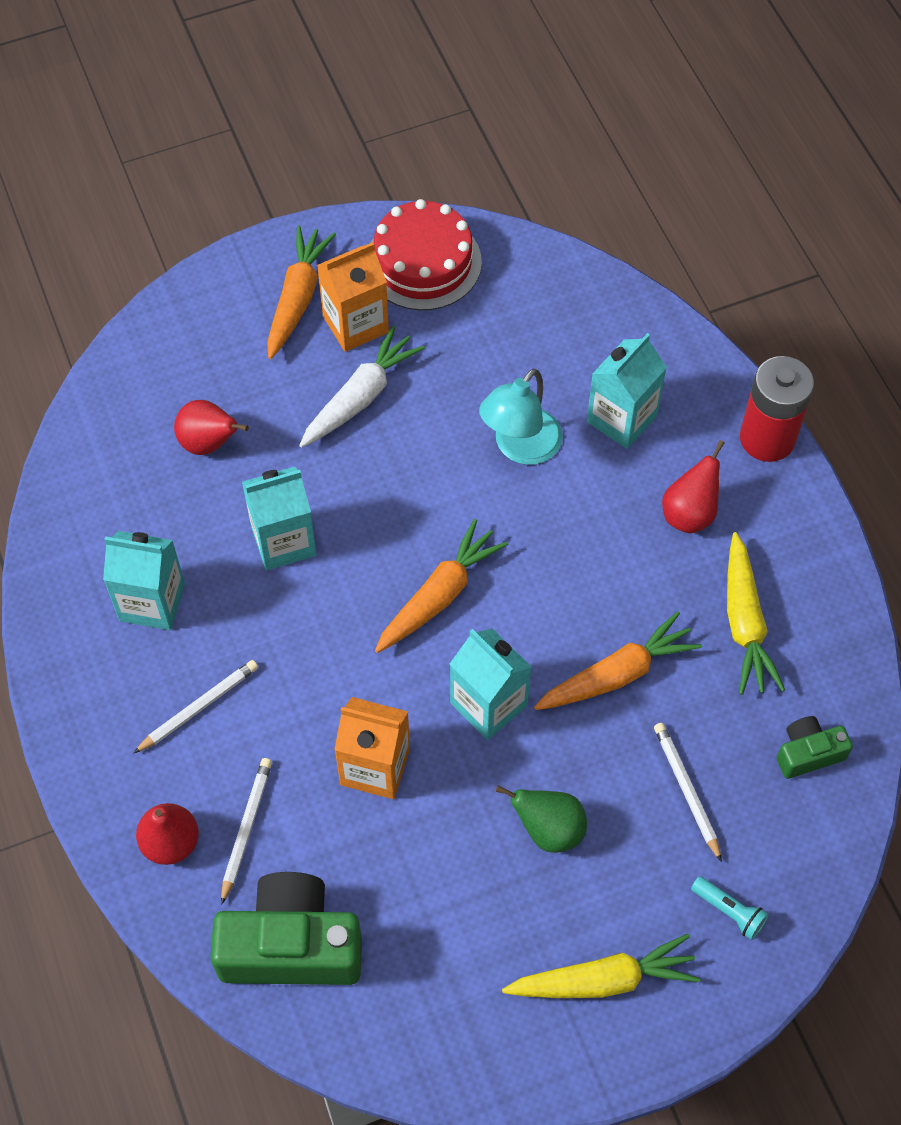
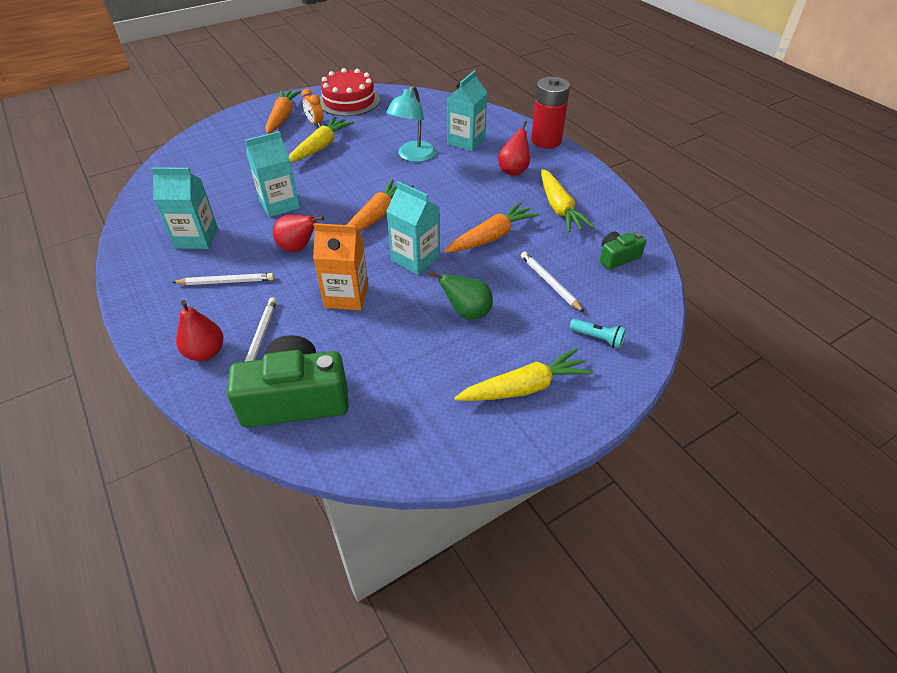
camera: 10 degrees left, 15 degrees down
white pencil [133,660,258,754] -> white pencil turned 45 degrees clockwise [172,273,274,285]
red pear [174,400,249,455] -> red pear moved to [273,215,324,252]
white carrot [299,326,425,448] -> yellow carrot [289,117,354,163]
orange carton [317,242,389,352] -> orange clock [302,89,323,127]

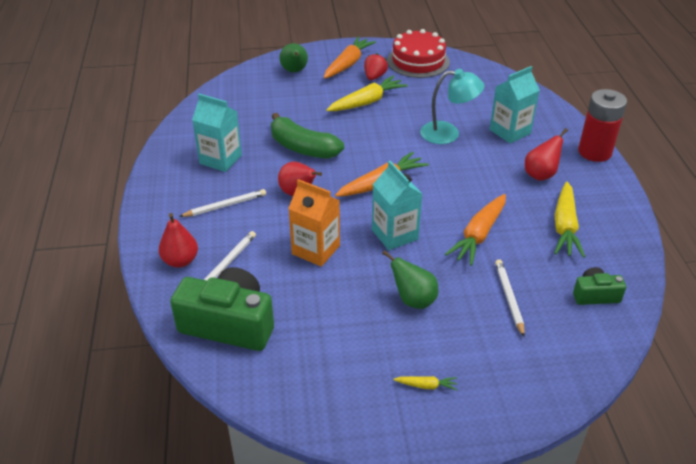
camera: 25 degrees right, 5 degrees down
white pencil [172,273,274,285] -> white pencil turned 45 degrees counterclockwise [179,189,266,217]
turquoise carton [245,131,300,217] -> green banana [271,113,344,159]
orange clock [302,89,323,127] -> red strawberry [364,53,388,80]
turquoise lamp [386,86,436,162] -> turquoise lamp turned 135 degrees counterclockwise [420,69,484,144]
orange carrot [444,202,539,253] -> orange carrot turned 135 degrees clockwise [445,194,506,266]
yellow carrot [455,348,594,401] -> yellow carrot [394,376,458,391], size x0.46
turquoise flashlight [570,319,626,349] -> none
none -> green pear [279,43,308,72]

